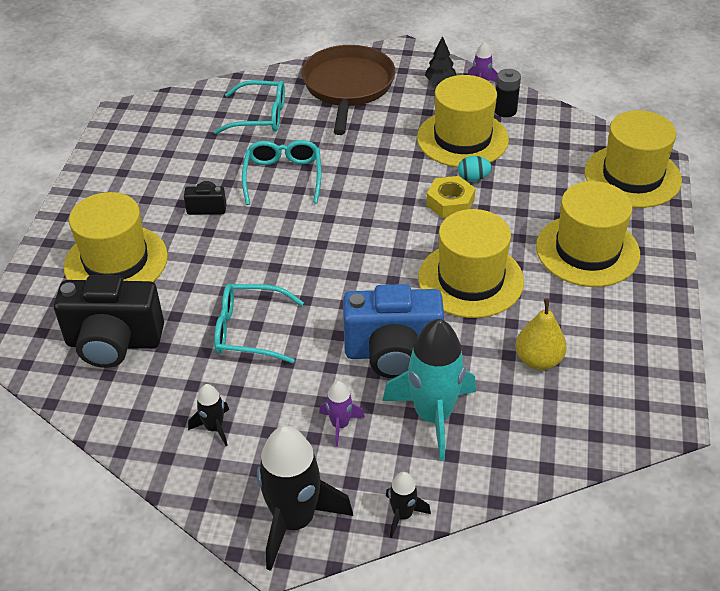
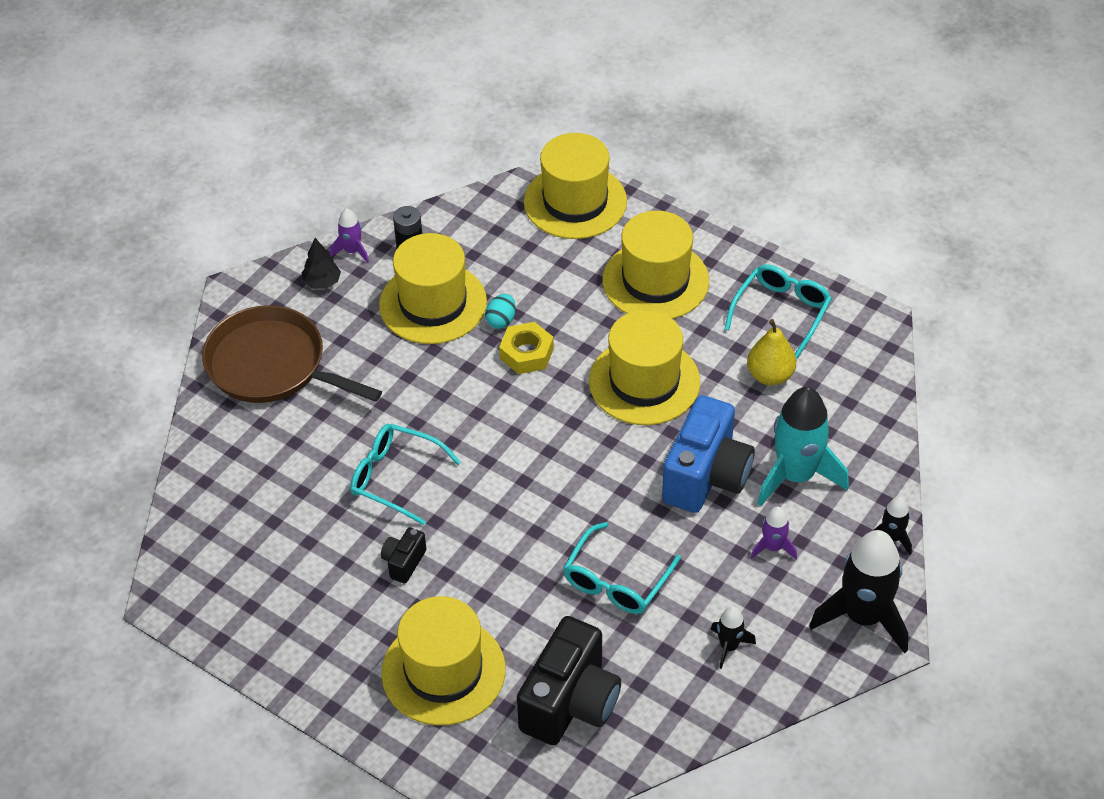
camera: 65 degrees left, 5 degrees up
turquoise glasses [214,80,285,134] -> turquoise glasses moved to [724,264,832,359]

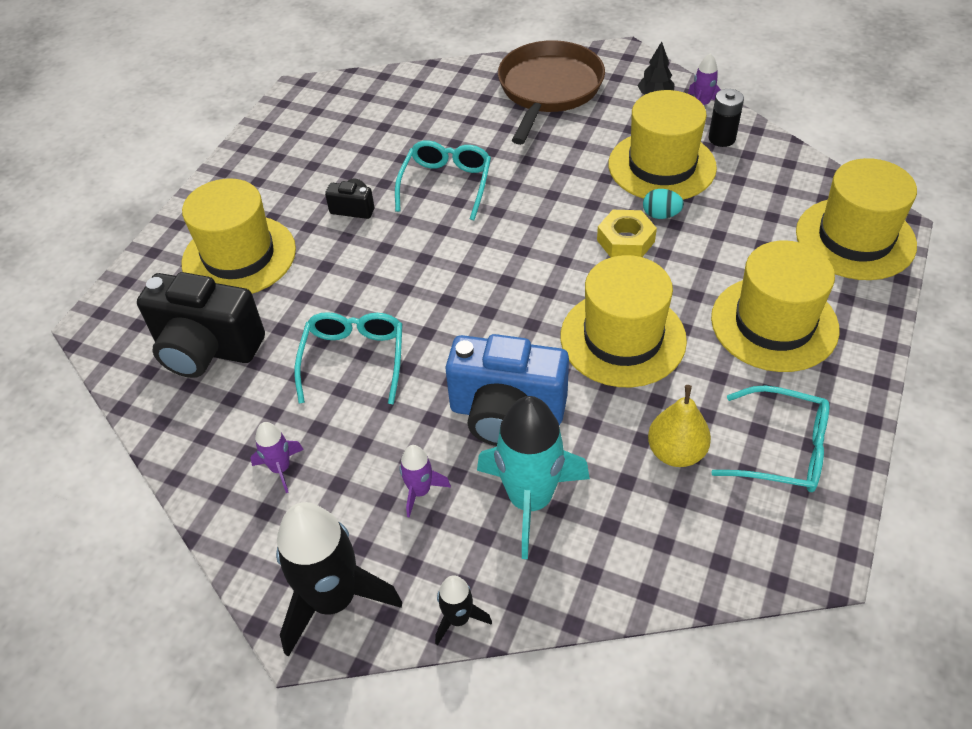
camera: 80 degrees right, 0 degrees up
turquoise glasses [563,522,681,614] -> turquoise glasses turned 75 degrees clockwise [294,312,402,405]
black rocket [710,607,756,669] -> purple rocket [251,422,304,493]

